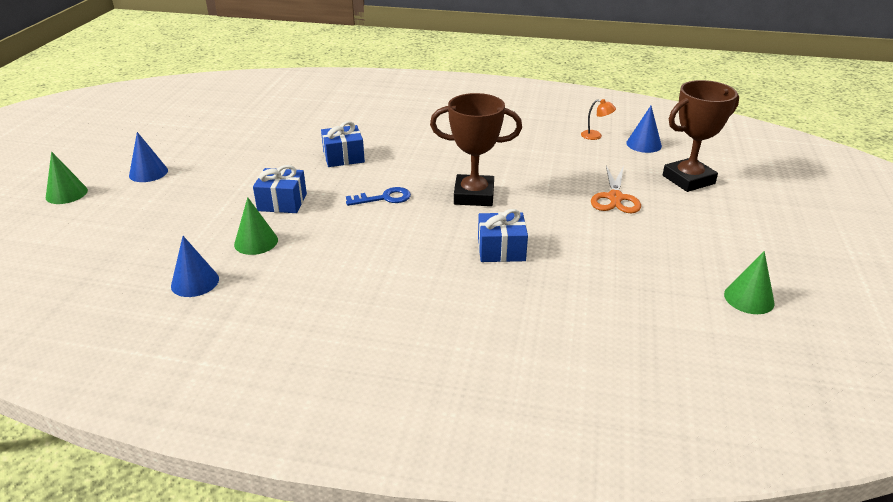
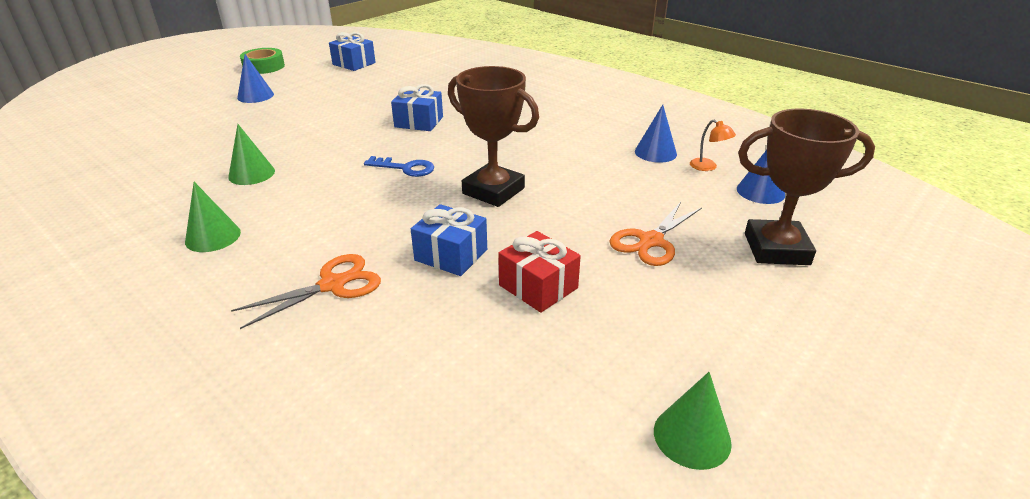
camera: 30 degrees right, 0 degrees up
green cone [46,151,88,204] -> green cone moved to [185,182,241,252]
blue cone [171,236,219,297] -> blue cone moved to [635,105,677,163]
blue gift [253,165,307,213] -> blue gift moved to [329,32,376,71]
none -> orange scissors [231,254,381,329]
none -> green tape [240,48,285,74]
none -> red gift [498,231,581,313]

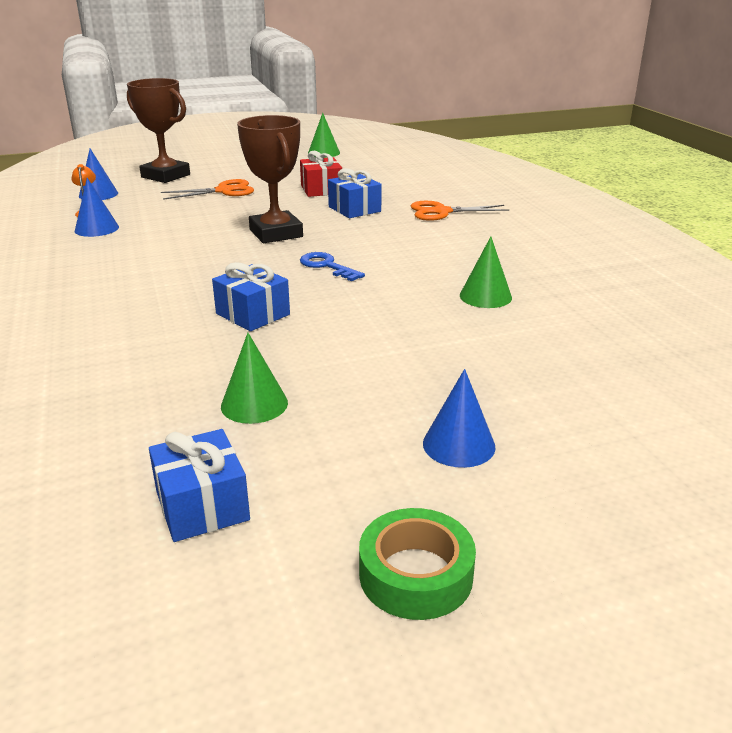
camera: 150 degrees left, 5 degrees down
green cone [185,182,241,252] -> green cone moved to [221,333,288,424]

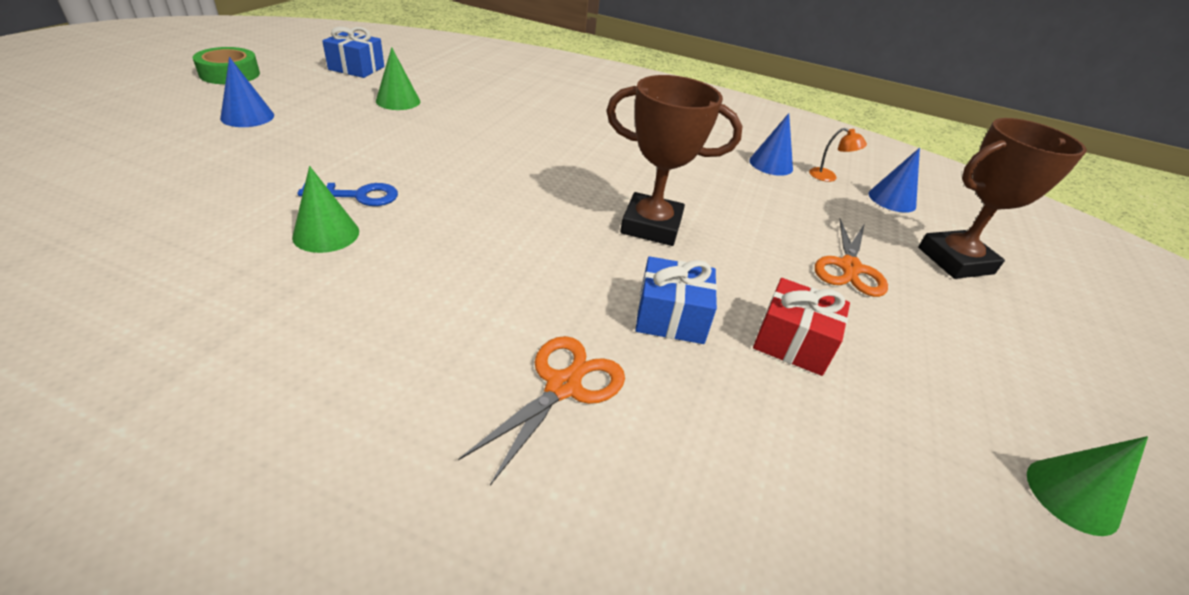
camera: 125 degrees right, 10 degrees up
blue gift [212,262,290,331] -> none
blue key [300,252,365,281] -> blue key moved to [297,183,398,206]

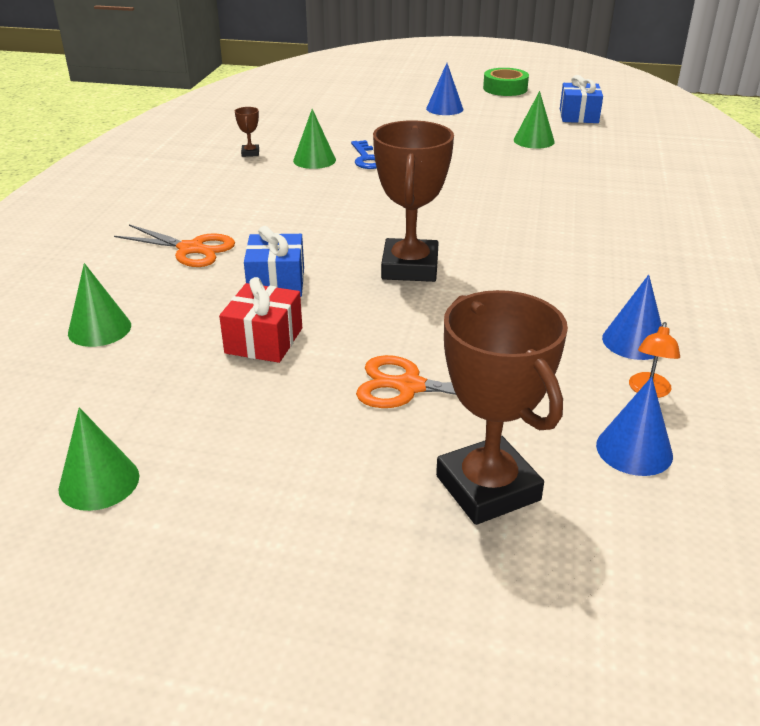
camera: 85 degrees right, 5 degrees down
none -> green cone [68,263,131,347]
none -> brown trophy [235,107,259,157]

